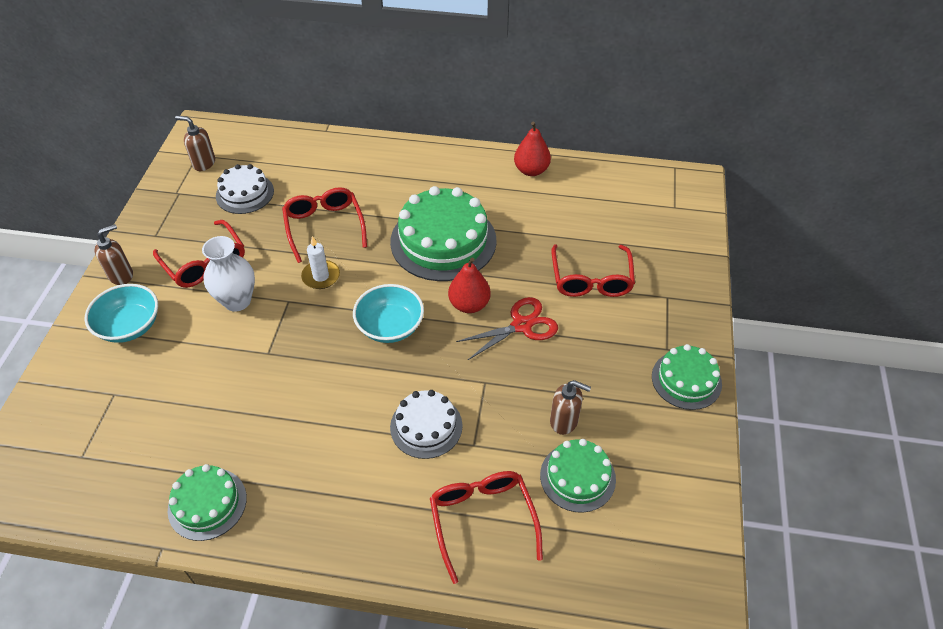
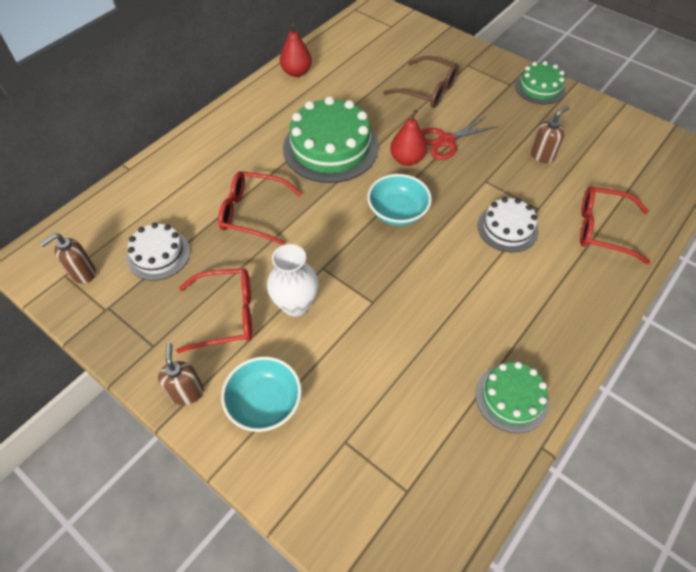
camera: 60 degrees left, 5 degrees up
white candle [301,236,340,289] -> none
red scissors [456,297,558,360] -> red scissors turned 120 degrees counterclockwise [421,116,498,160]
green cake [540,439,616,513] -> none
red glasses [551,244,635,297] -> brown glasses [383,56,459,108]

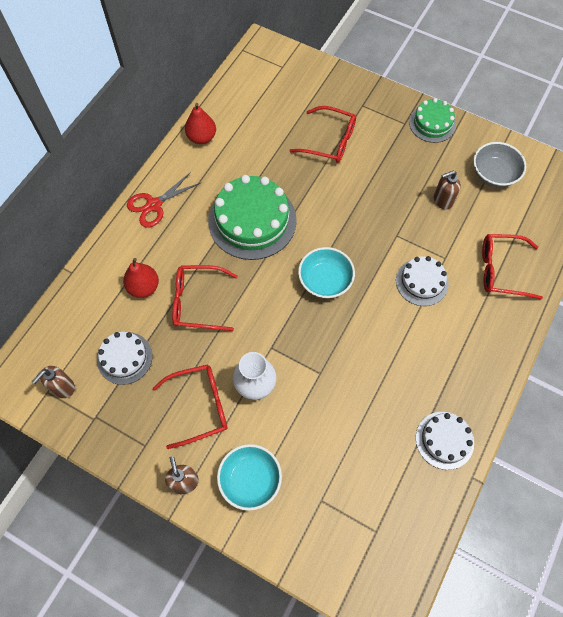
camera: 10 degrees left, 10 degrees up
brown glasses [383,56,459,108] -> red glasses [289,106,356,163]
red pear [390,110,427,166] -> red pear moved to [123,258,159,298]
red scissors [421,116,498,160] -> red scissors moved to [127,172,201,227]
green cake [475,362,549,433] -> white cake [416,412,474,470]
brown soap dispenser [530,106,569,164] -> brown soap dispenser turned 150 degrees counterclockwise [434,170,461,210]
none -> grey bowl [473,142,526,187]

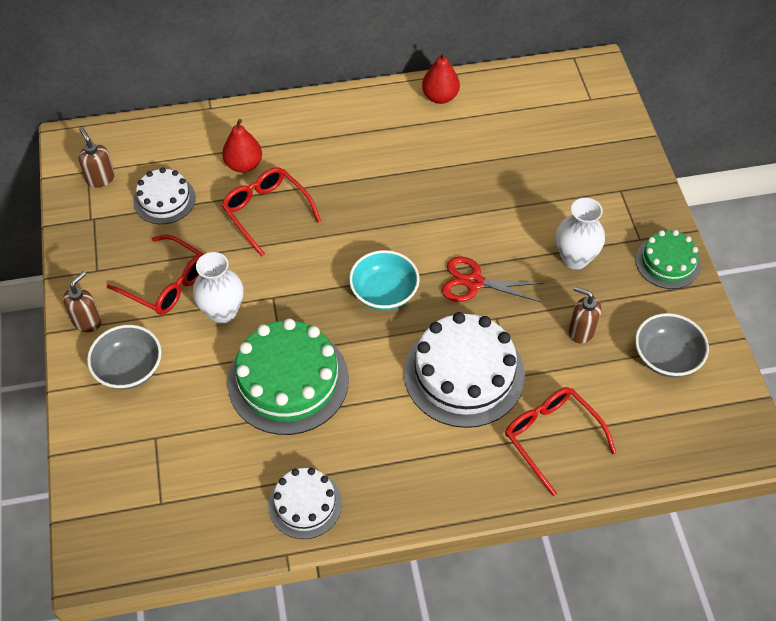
camera: 50 degrees right, 10 degrees down
brown soap dispenser [32,366,75,398] -> brown soap dispenser turned 60 degrees clockwise [78,127,115,188]
red scissors [127,172,201,227] -> red scissors moved to [442,256,543,302]
green cake [208,175,297,260] -> green cake moved to [227,318,349,435]
turquoise bowl [217,444,282,511] -> grey bowl [87,325,162,389]
red glasses [289,106,356,163] -> none
white cake [396,256,449,306] -> white cake [404,312,525,428], size x1.76
none -> white vase [556,198,605,269]

